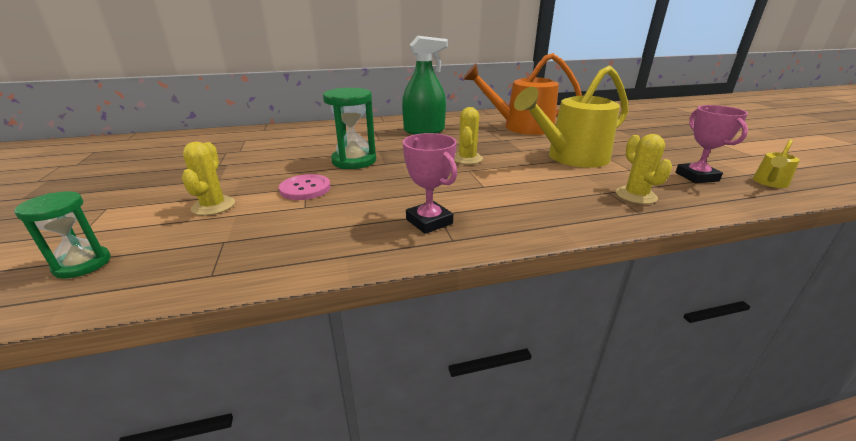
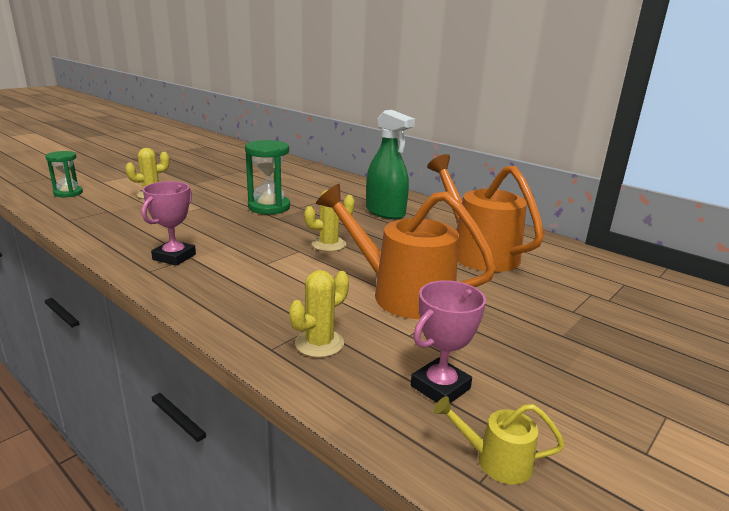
camera: 55 degrees right, 5 degrees down
pink button [279,174,331,200] -> none
yellow watering can [514,66,629,168] -> orange watering can [316,184,497,319]

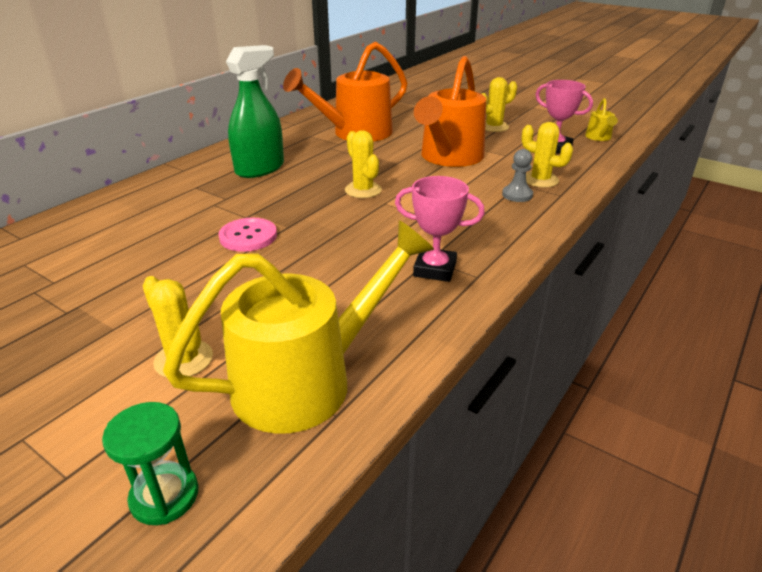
camera: 95 degrees left, 10 degrees up
green hourglass [245,140,290,214] -> pink button [218,218,277,252]
none -> yellow watering can [163,220,434,434]
none -> yellow cactus [481,77,517,132]
none -> grey pawn [502,149,533,202]

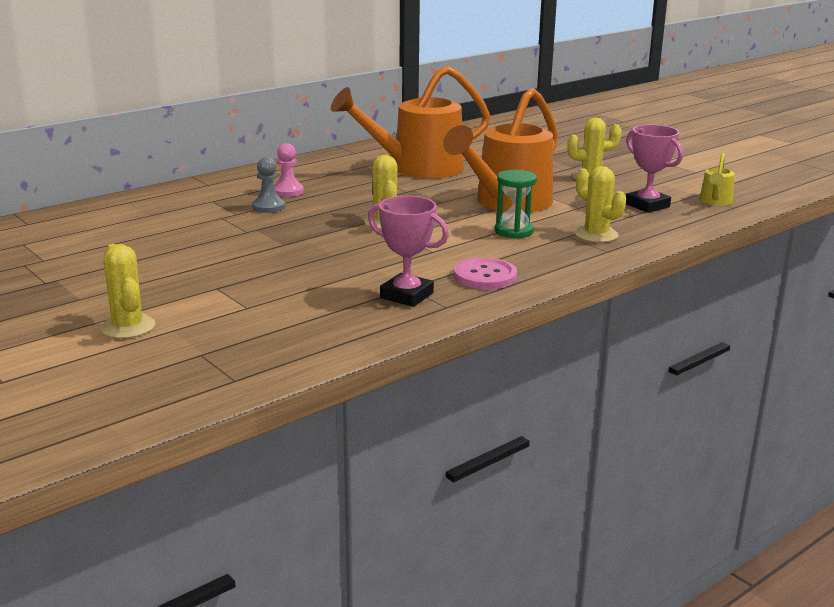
camera: 15 degrees right, 10 degrees down
green hourglass [102,402,199,525] -> green hourglass moved to [495,170,537,239]
yellow watering can [163,220,434,434] -> none
pink button [218,218,277,252] -> pink button moved to [454,258,517,289]
green spray bottle [226,45,284,178] -> pink pawn [274,143,304,197]
grey pawn [502,149,533,202] -> grey pawn moved to [252,157,285,213]

